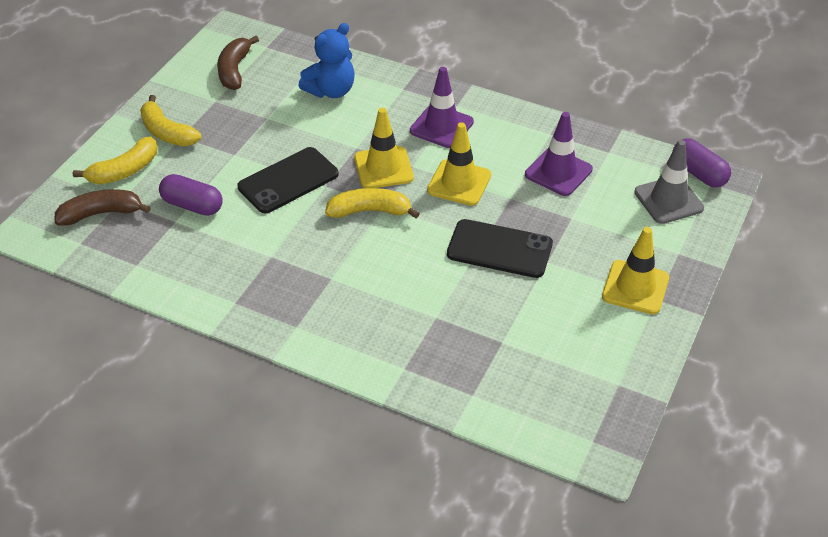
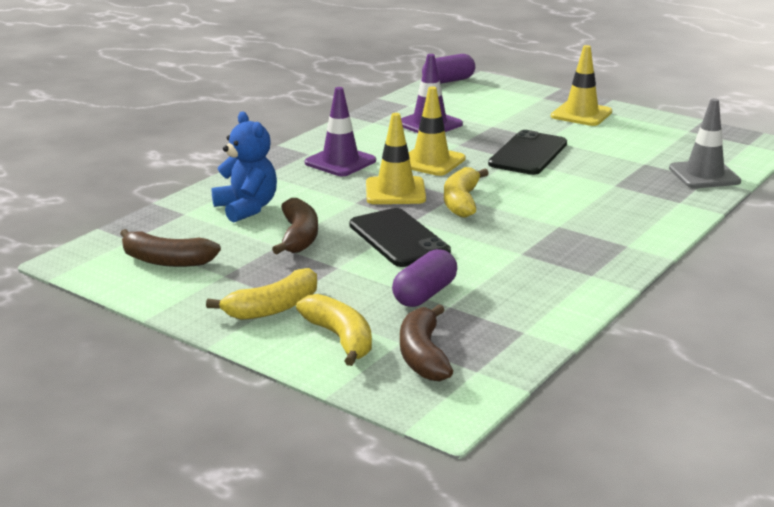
camera: 80 degrees left, 20 degrees down
grey traffic cone [634,140,704,224] -> grey traffic cone moved to [669,98,741,188]
none -> brown banana [272,198,318,254]

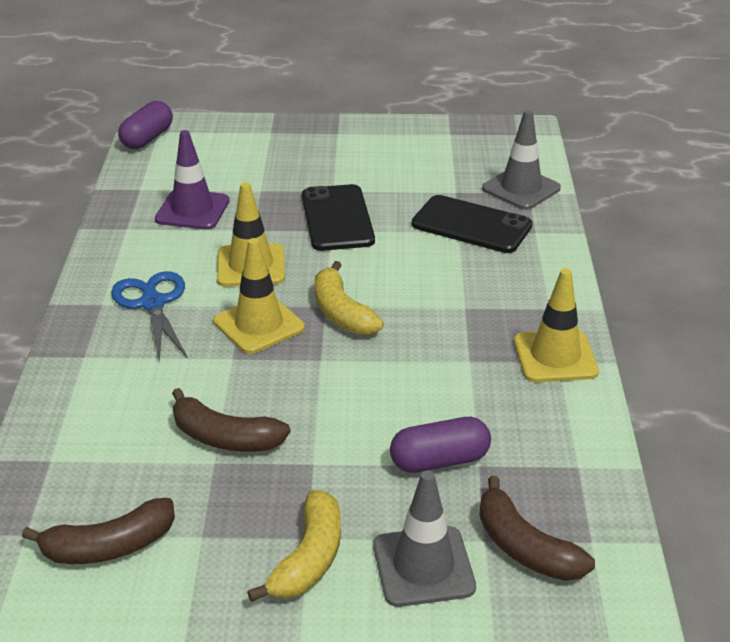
camera: 35 degrees left, 10 degrees up
blue teddy bear [212,112,277,222] -> none
brown banana [272,198,318,254] -> brown banana turned 150 degrees clockwise [172,388,290,452]
yellow banana [296,294,372,366] -> grey traffic cone [373,470,476,607]
purple traffic cone [305,87,376,176] -> blue scissors [111,271,188,362]
black phone [350,208,451,267] -> black phone moved to [412,195,532,253]
purple capsule [392,249,457,307] -> purple capsule turned 75 degrees clockwise [390,417,491,473]
yellow traffic cone [551,45,612,126] -> yellow traffic cone moved to [514,268,599,382]

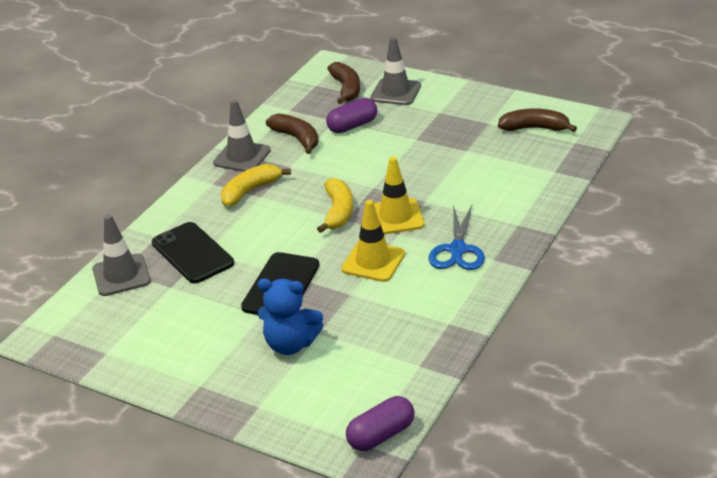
camera: 150 degrees left, 0 degrees up
purple traffic cone [155,130,230,230] -> none
brown banana [172,388,290,452] -> brown banana moved to [266,113,319,154]
yellow banana [247,490,341,602] -> yellow banana moved to [221,164,291,207]
purple capsule [390,417,491,473] -> purple capsule turned 45 degrees counterclockwise [326,98,377,133]
yellow traffic cone [514,268,599,382] -> grey traffic cone [213,100,271,172]
none -> blue teddy bear [258,279,323,355]

